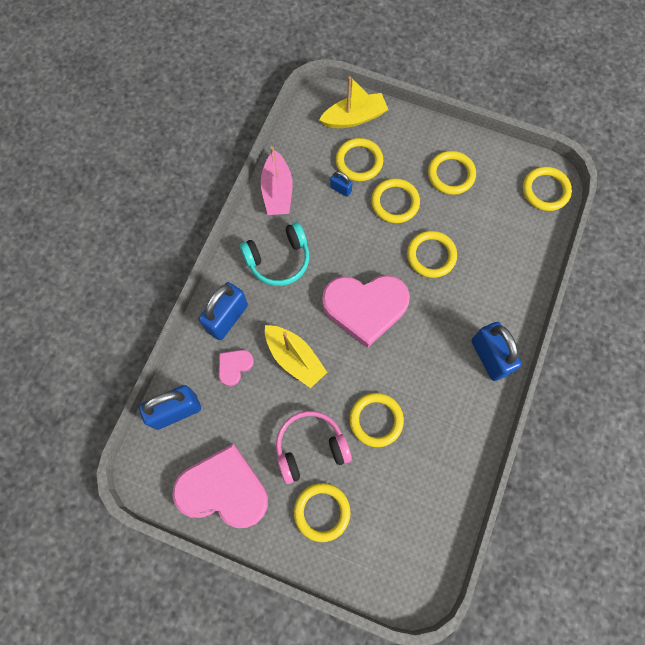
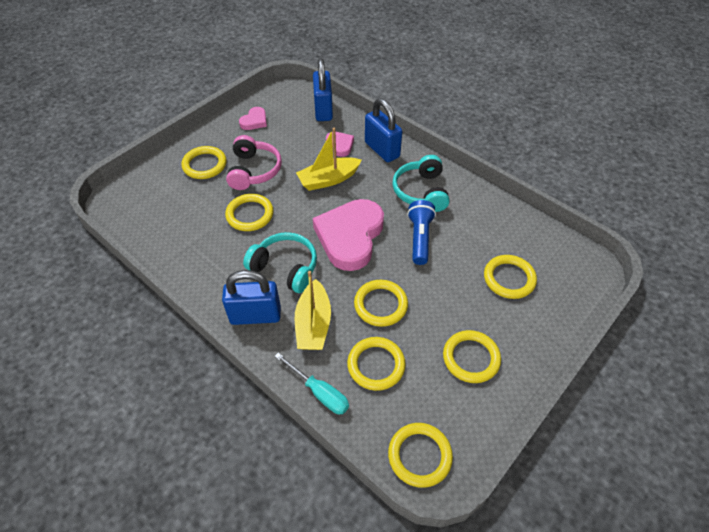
camera: 110 degrees right, 20 degrees down
pink heart [172,444,268,528] -> pink heart [239,107,267,130], size x0.46
pink boat [261,146,293,215] -> none
yellow boat [319,76,388,128] -> yellow boat moved to [295,271,331,350]
blue padlock [330,171,353,197] -> none
yellow ring [371,178,420,223] -> yellow ring moved to [347,337,406,391]
none -> turquoise headphones [243,232,317,293]
none -> turquoise screwdriver [275,352,349,414]
none -> blue flashlight [407,200,436,265]

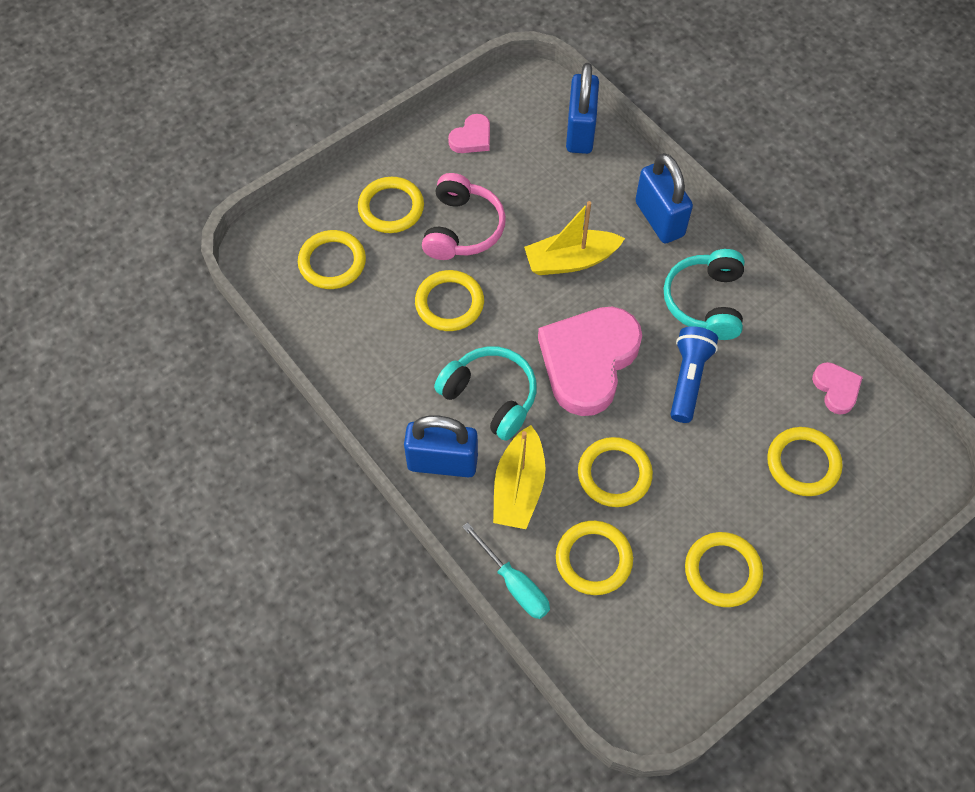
camera: 10 degrees right, 10 degrees up
pink heart [326,132,354,157] -> pink heart moved to [812,362,863,415]
yellow ring [388,423,453,488] -> yellow ring moved to [298,230,366,289]

